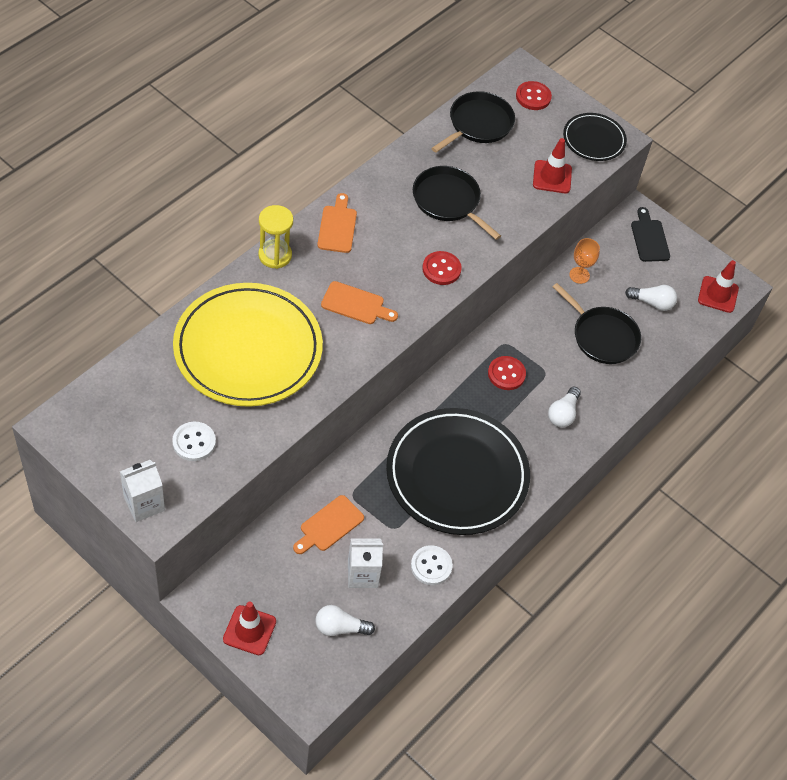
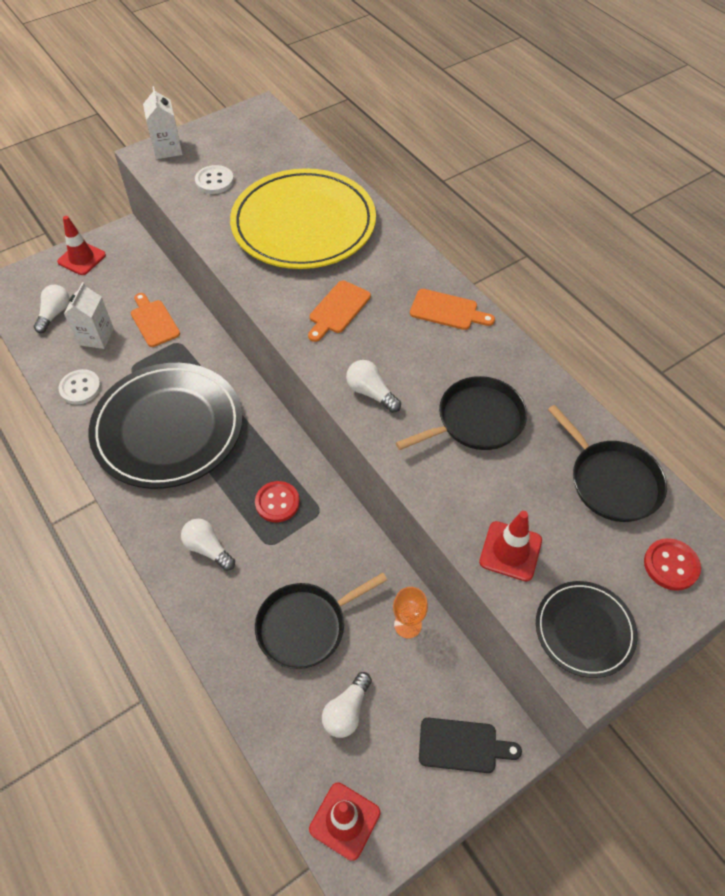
camera: 110 degrees right, 0 degrees up
yellow hourglass [258,205,293,269] -> none
red button [422,251,462,285] -> white light bulb [346,360,401,413]

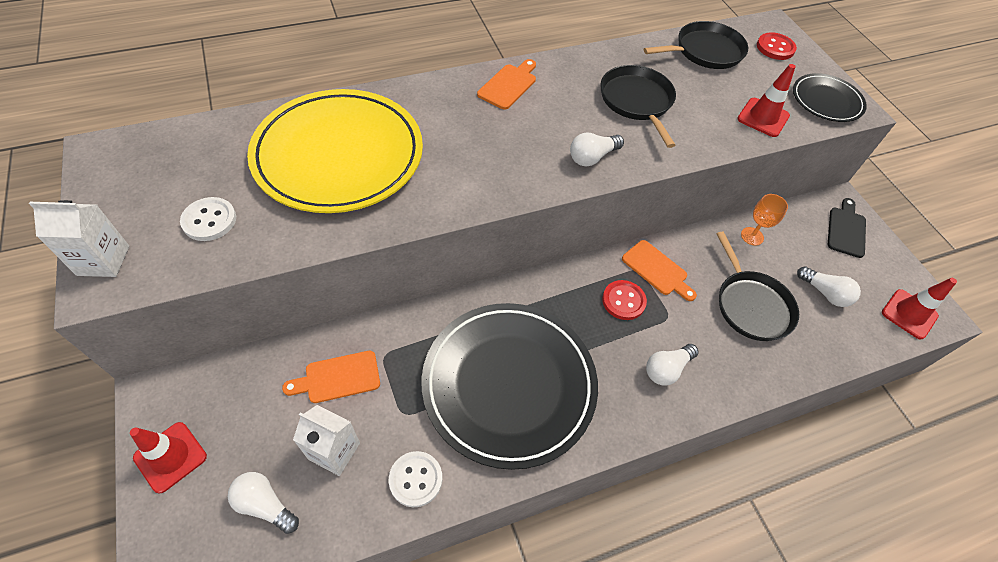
camera: 80 degrees left, 0 degrees up
orange cutting board [308,281,371,342] -> orange cutting board moved to [622,240,697,301]

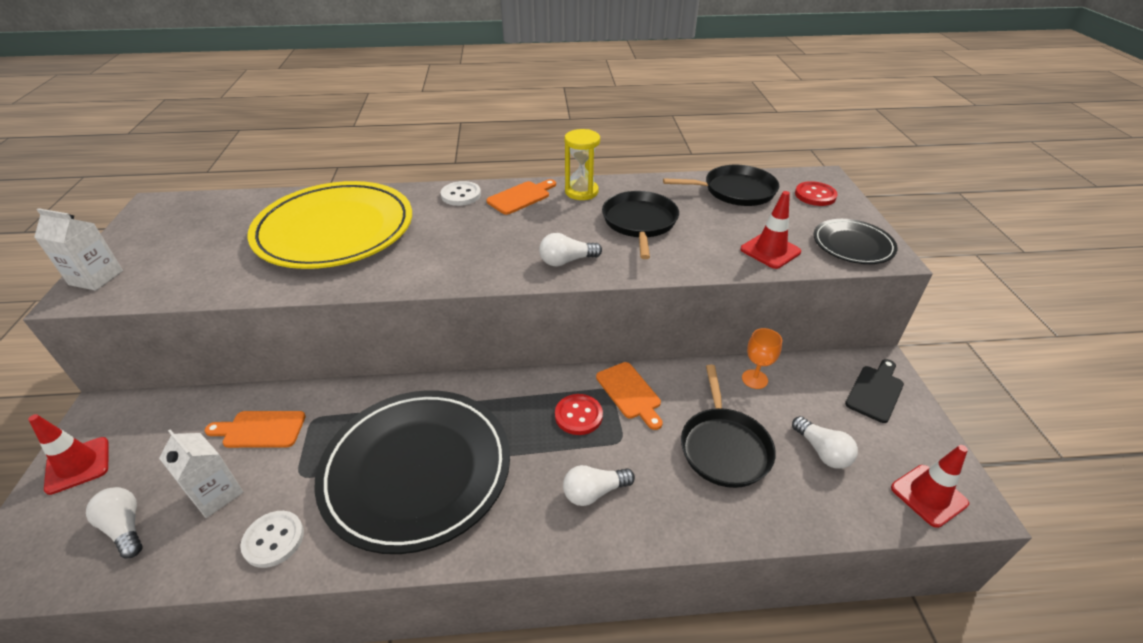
camera: 20 degrees right, 15 degrees down
white button [180,197,236,241] -> white button moved to [441,181,481,206]
none -> yellow hourglass [565,129,600,200]

